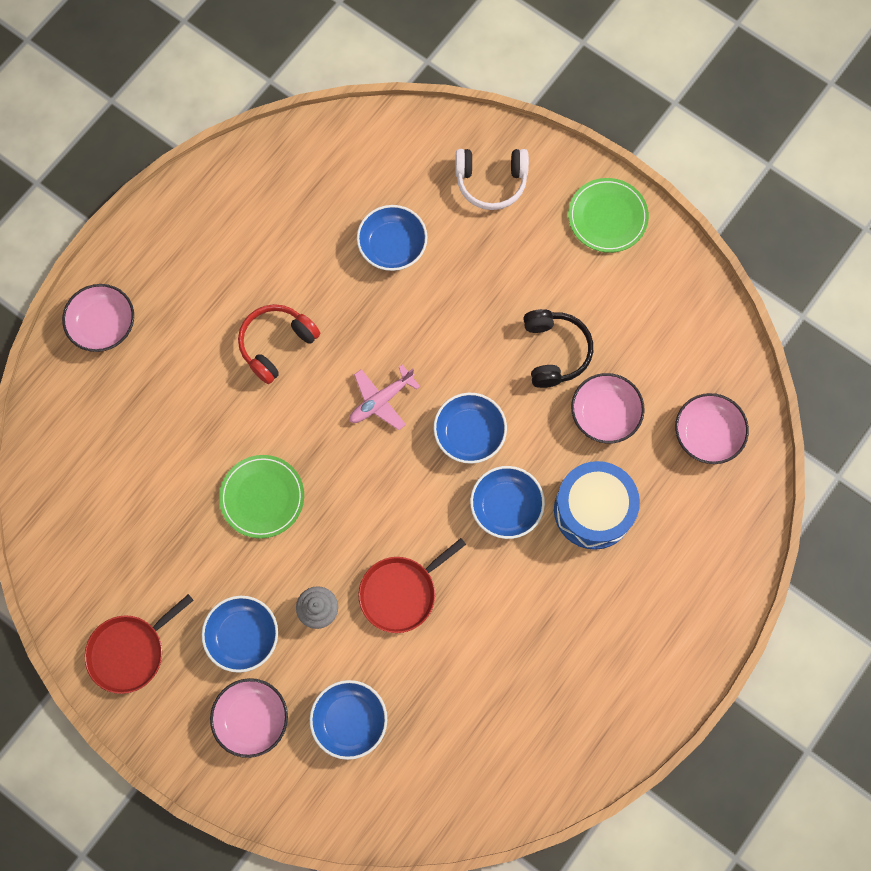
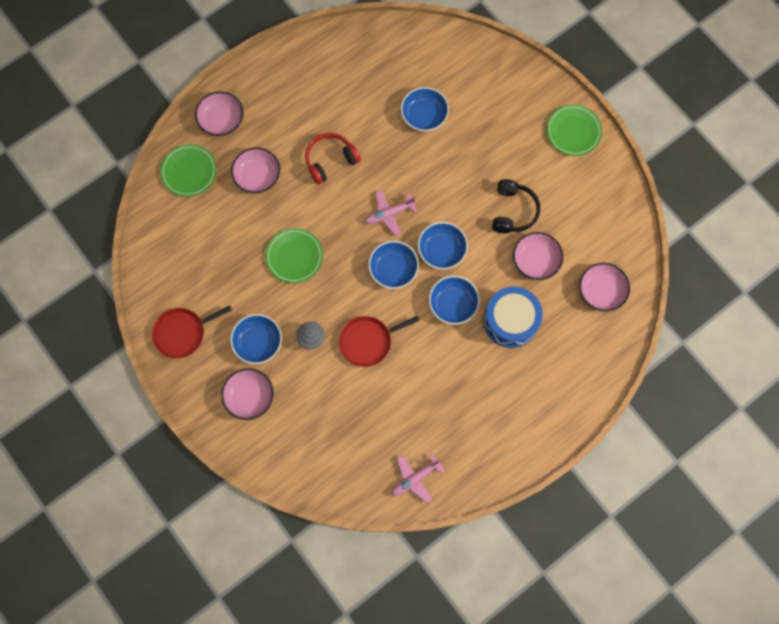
camera: 15 degrees right, 0 degrees up
blue bowl [310,680,387,760] -> blue bowl moved to [368,241,419,289]
white headphones [456,149,529,210] -> none
none -> green plate [160,144,217,197]
none -> pink bowl [231,147,280,193]
none -> pink plane [392,453,445,503]

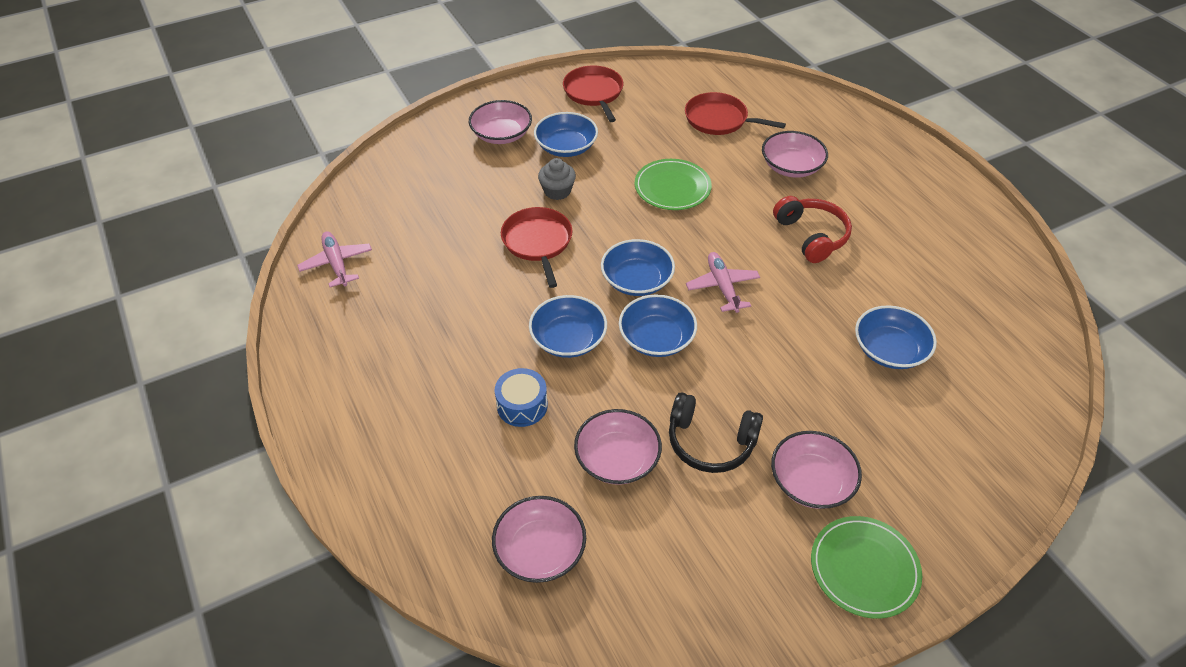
camera: 100 degrees right, 25 degrees down
green plate [160,144,217,197] -> none
pink bowl [195,91,243,136] -> pink bowl moved to [771,431,862,509]
blue drum [483,287,543,348] -> blue drum [495,368,548,427], size x0.57
none -> red pan [685,92,786,135]

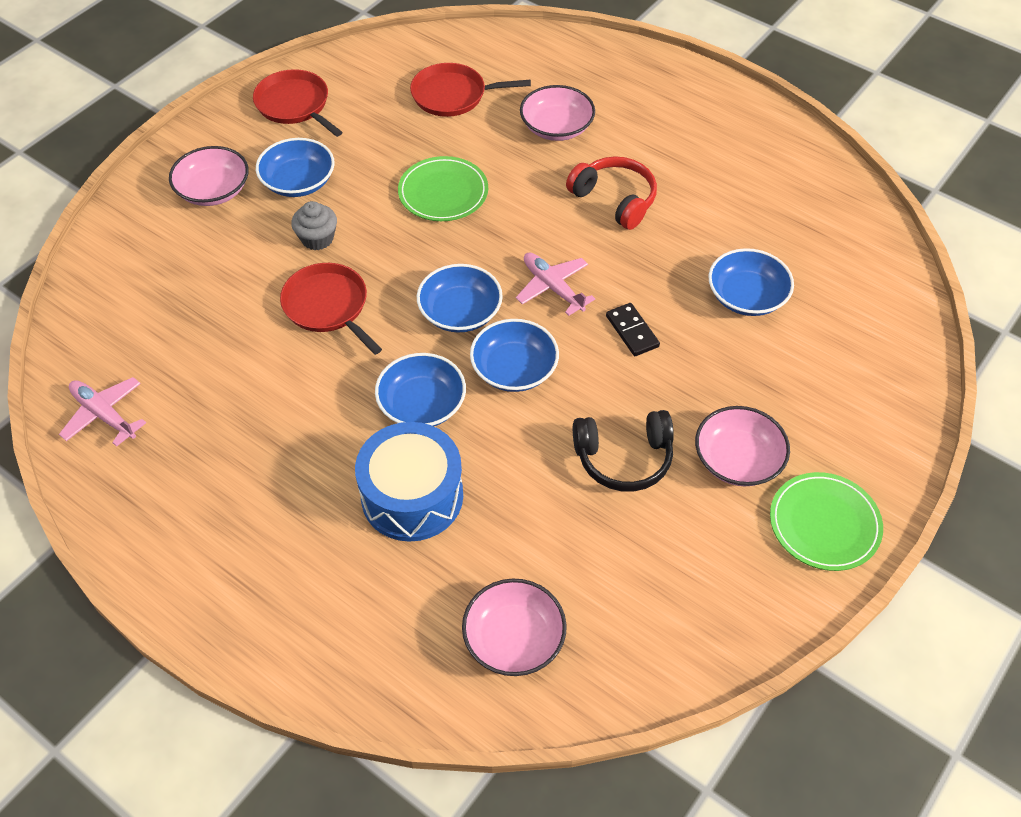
camera: 25 degrees left, 5 degrees up
blue drum [495,368,548,427] -> blue drum [355,422,463,542], size x1.74
pink bowl [574,409,662,485] -> none
none -> black domino [606,303,660,356]

